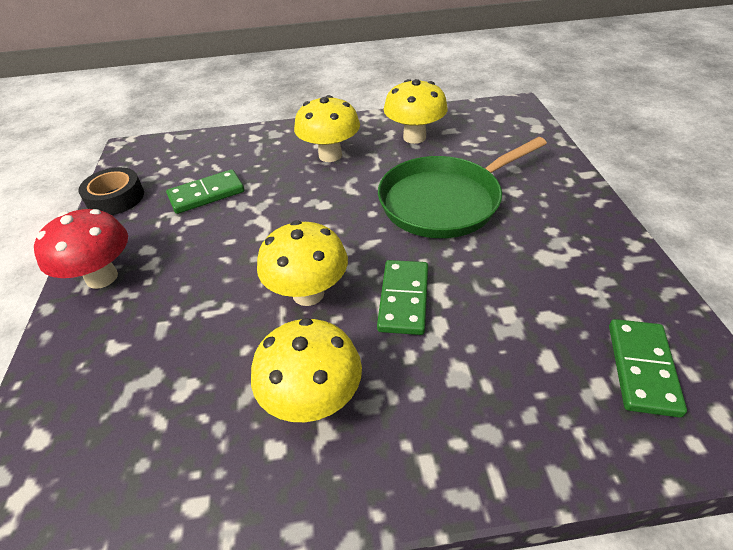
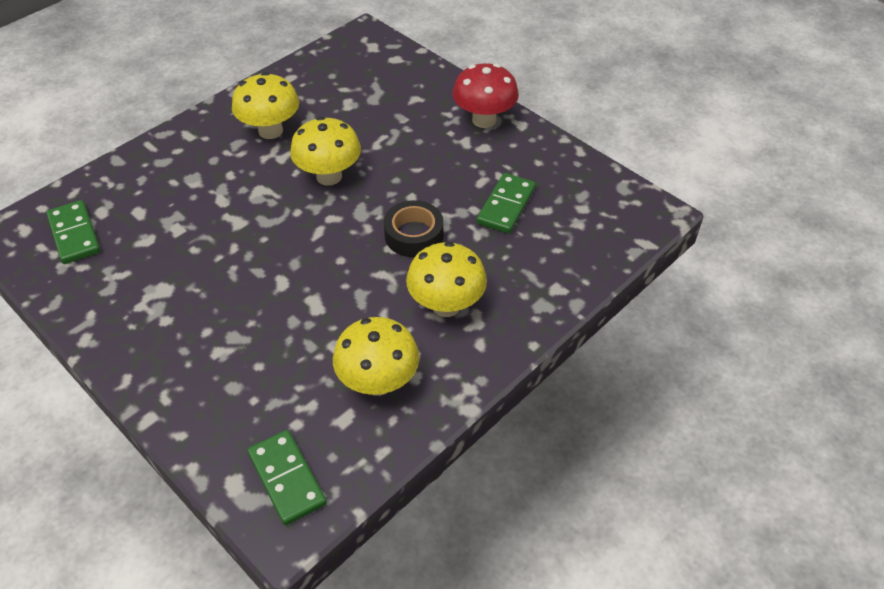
camera: 140 degrees right, 5 degrees up
black tape [78,167,144,215] -> black tape moved to [384,200,444,257]
green domino [377,260,428,335] -> green domino moved to [247,430,327,525]
green pan [378,137,547,238] -> none

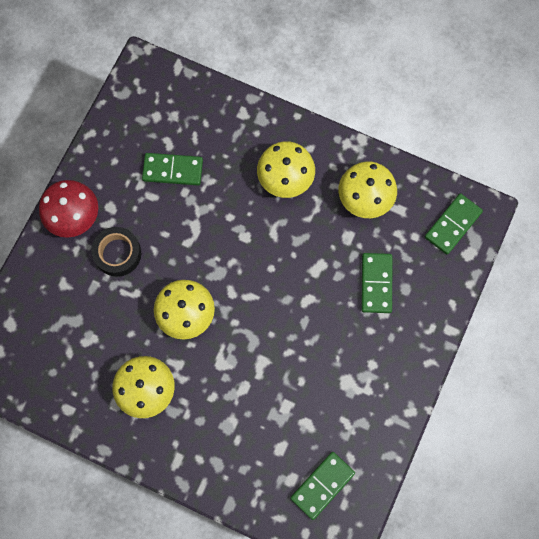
camera: 110 degrees left, 25 degrees up
black tape [384,200,444,257] -> black tape moved to [92,227,141,277]
none -> green domino [361,253,392,313]

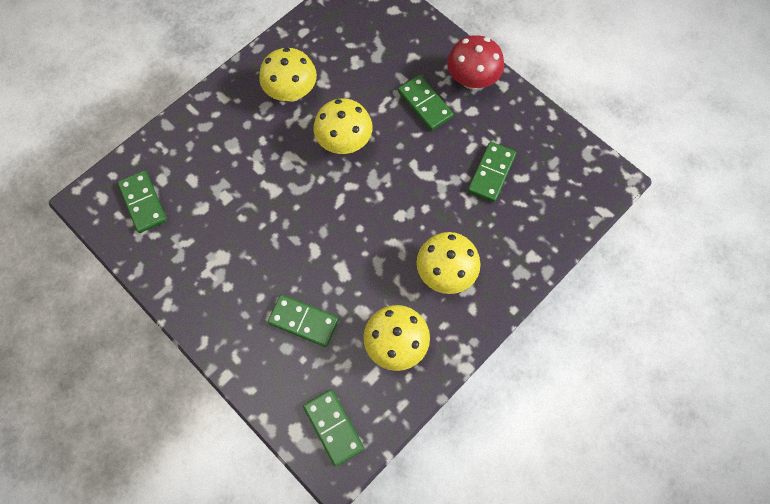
camera: 110 degrees right, 5 degrees down
black tape [92,227,141,277] -> green domino [398,75,454,131]

